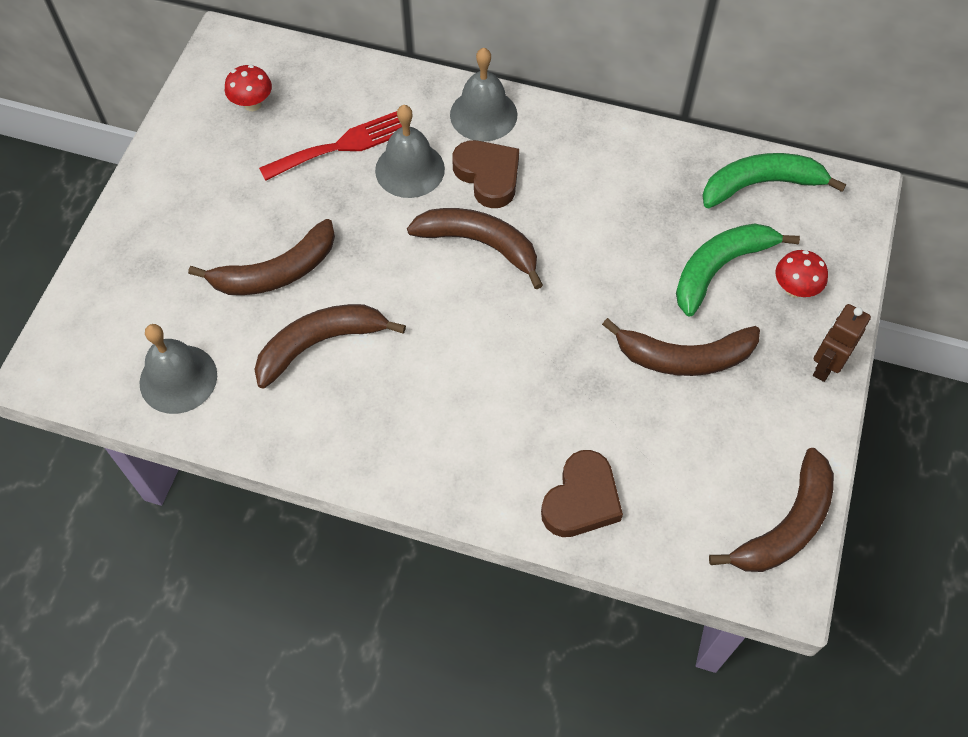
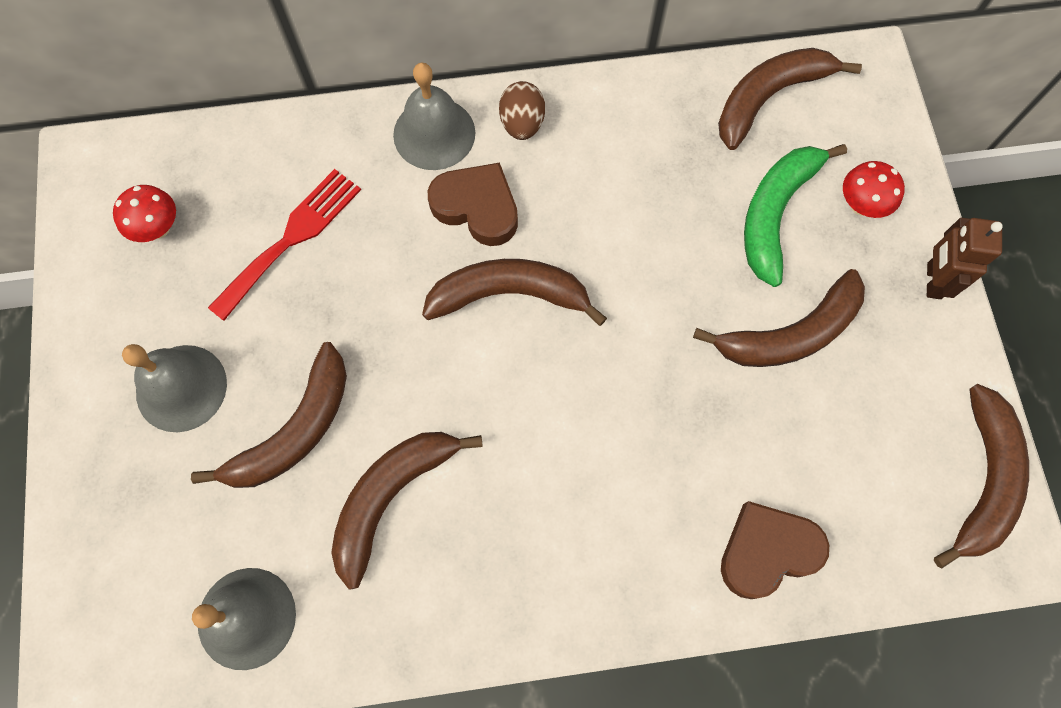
camera: 25 degrees left, 10 degrees up
grey bell [375,105,445,198] -> grey bell moved to [122,344,227,432]
brown heart [541,450,623,537] -> brown heart turned 120 degrees counterclockwise [721,501,829,599]
green banana [702,153,846,208] -> brown banana [718,48,862,150]
none -> brown egg [499,81,545,140]

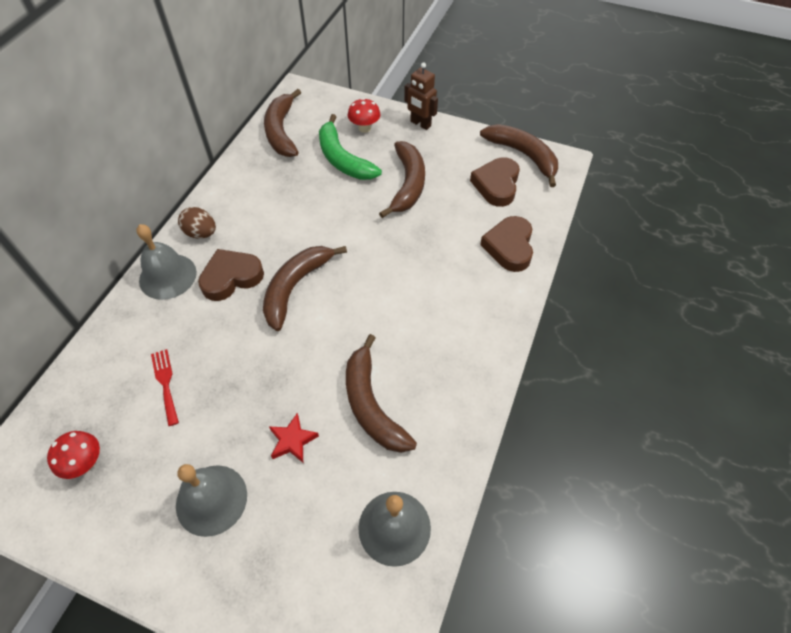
camera: 60 degrees left, 15 degrees down
brown banana [191,342,347,488] -> red star [269,413,319,463]
red fork [208,169,361,321] -> red fork [151,349,179,426], size x0.62
none -> brown heart [470,157,520,207]

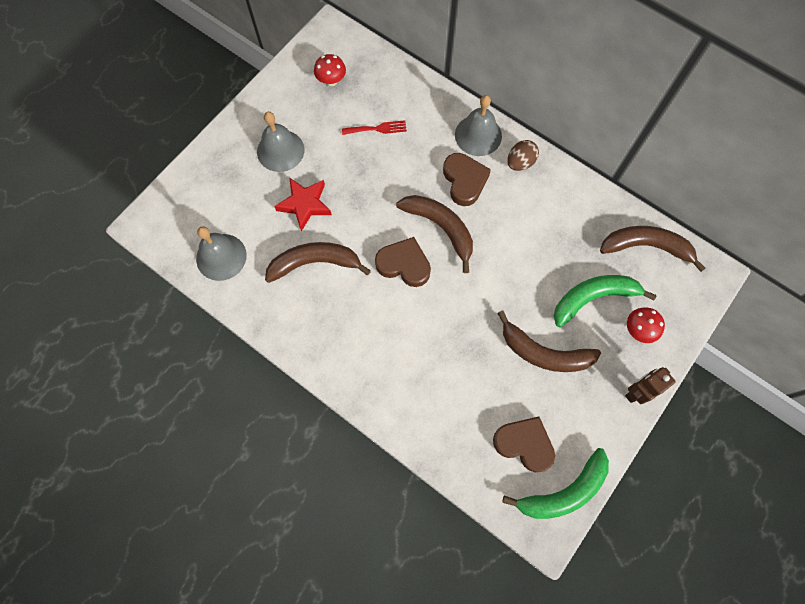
camera: 105 degrees right, 15 degrees up
red star [269,413,319,463] -> red star [274,177,332,231], size x1.52
brown banana [480,124,558,187] -> green banana [502,448,609,519]
brown heart [480,216,533,272] -> brown heart moved to [375,237,431,287]

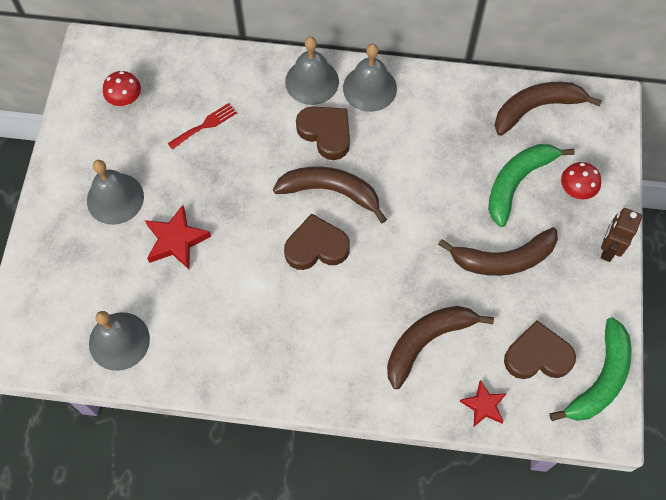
camera: 30 degrees left, 5 degrees down
brown banana [265,242,371,283] -> brown banana moved to [387,306,494,389]
brown egg [507,140,539,171] -> grey bell [343,44,397,112]
none -> red star [460,380,507,427]

